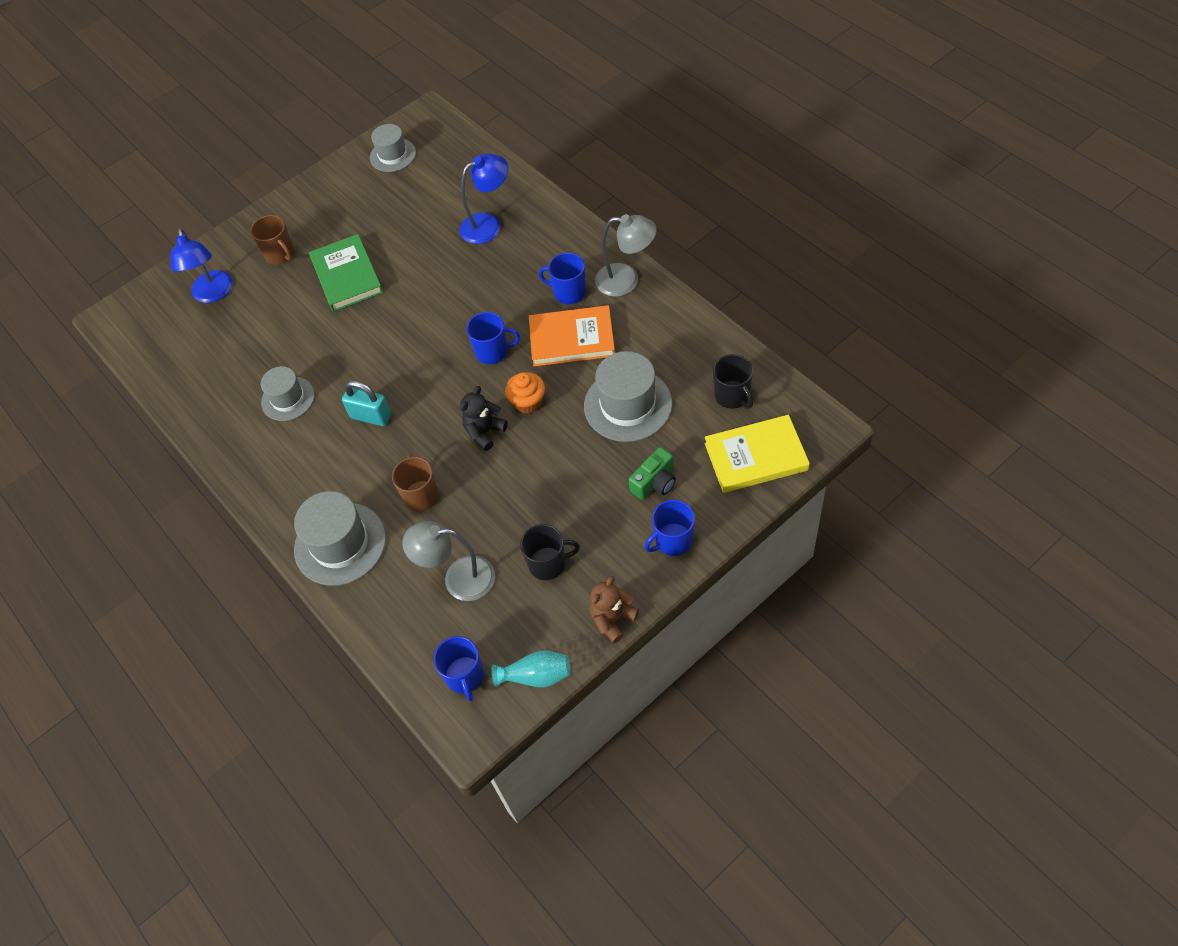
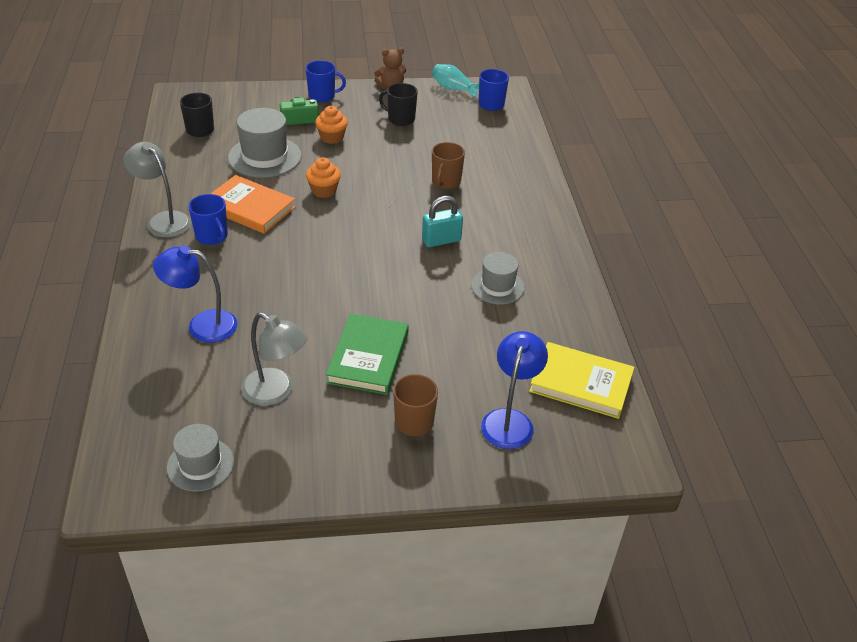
camera: 155 degrees left, 15 degrees down
grey hat [294,491,386,586] -> none
turquoise padlock [342,380,391,426] -> turquoise padlock turned 75 degrees counterclockwise [422,196,463,247]
grey lamp [402,521,495,601] -> grey lamp moved to [241,312,307,406]
black teddy bear [460,386,508,451] -> none
blue mug [466,312,520,364] -> none
yellow book [705,415,810,493] -> yellow book moved to [529,342,634,419]
none -> orange cupcake [315,106,348,144]

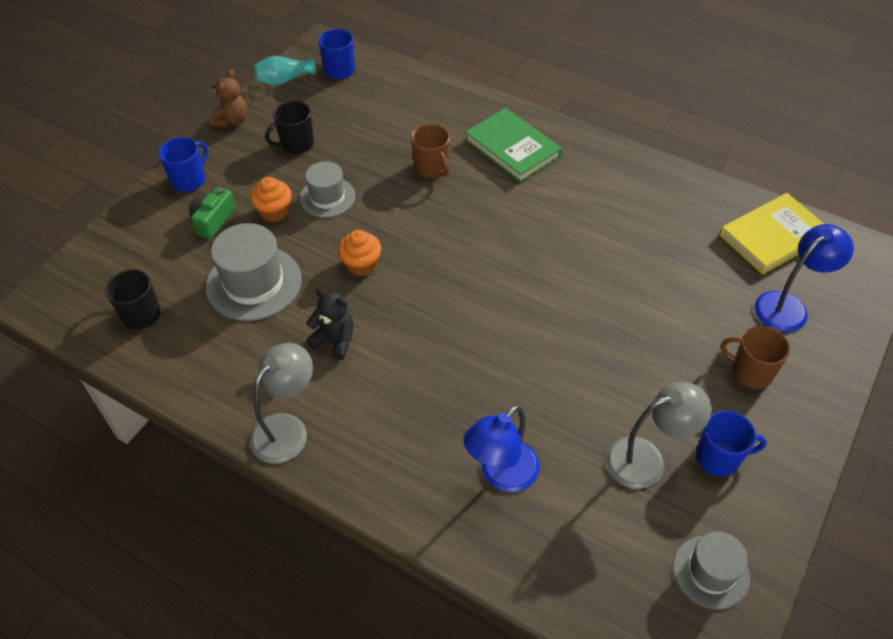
camera: 50 degrees left, 10 degrees up
grey lamp [124,142,191,238] -> grey lamp turned 135 degrees clockwise [249,343,313,464]
blue mug [188,194,228,245] -> blue mug moved to [696,411,767,477]
orange book [211,175,296,234] -> black teddy bear [306,288,354,360]
green book [326,314,409,395] -> green book moved to [465,108,562,183]
turquoise padlock [422,196,463,247] -> none
grey hat [471,252,525,305] -> grey hat moved to [300,161,355,218]
blue lamp [481,331,548,449] -> blue lamp turned 90 degrees clockwise [754,224,854,332]

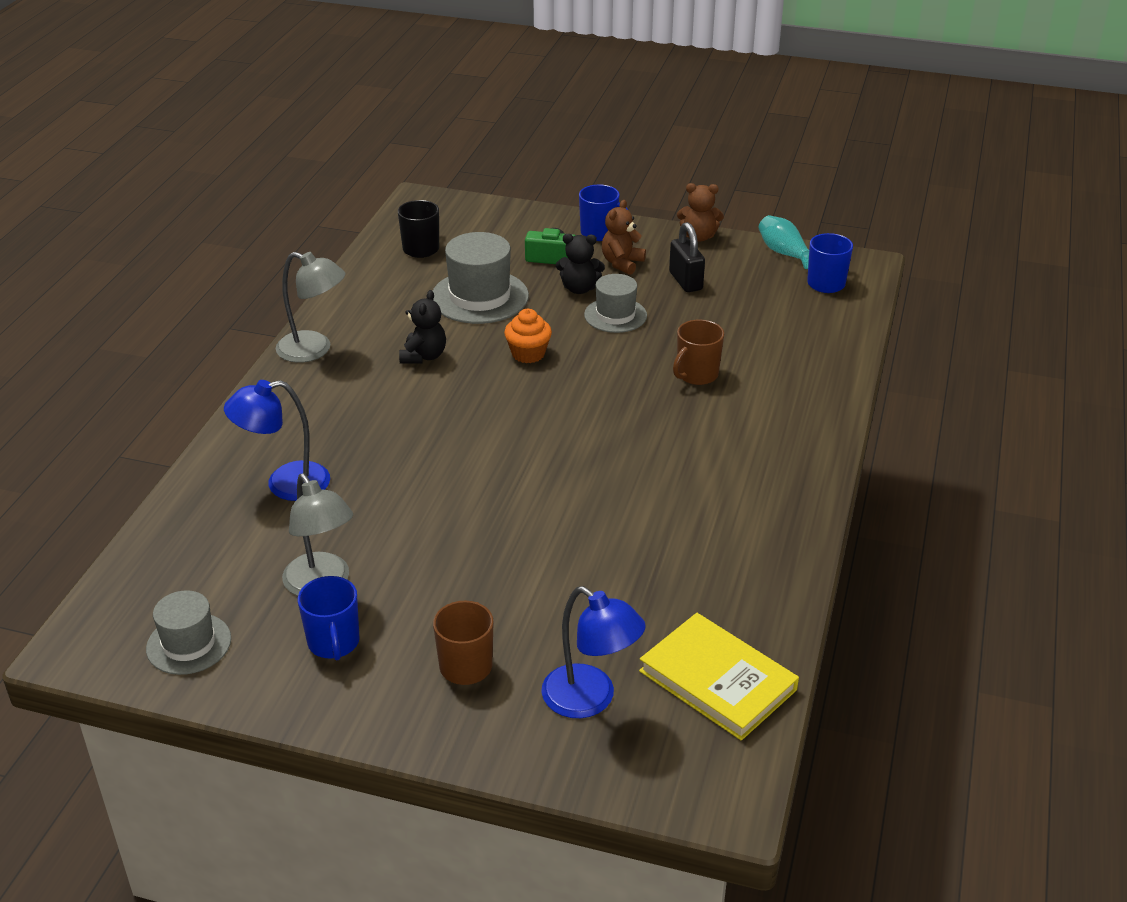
camera: 75 degrees right, 15 degrees down
orange cupcake [250,177,292,222] -> black teddy bear [556,234,605,294]
black mug [265,101,314,154] -> black padlock [669,222,705,292]
blue lamp [463,405,540,492] -> blue lamp turned 45 degrees counterclockwise [224,380,330,501]
green book [465,108,562,183] -> none
none -> brown teddy bear [602,200,646,275]

